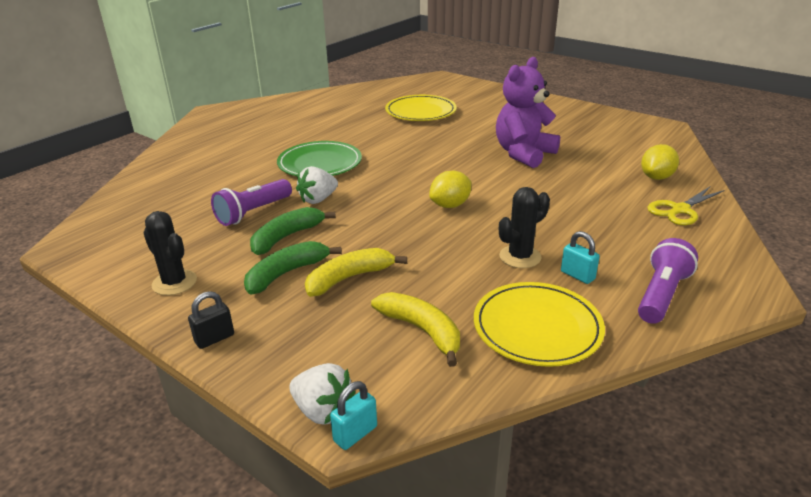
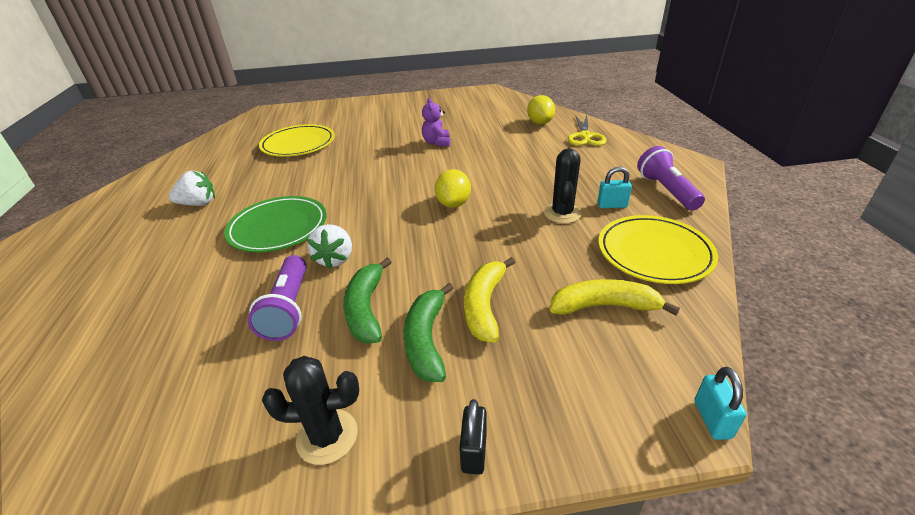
camera: 45 degrees left, 5 degrees up
white strawberry [289,363,355,425] -> white strawberry moved to [169,171,215,206]
purple teddy bear [496,57,560,168] -> purple teddy bear [422,98,451,146], size x0.52

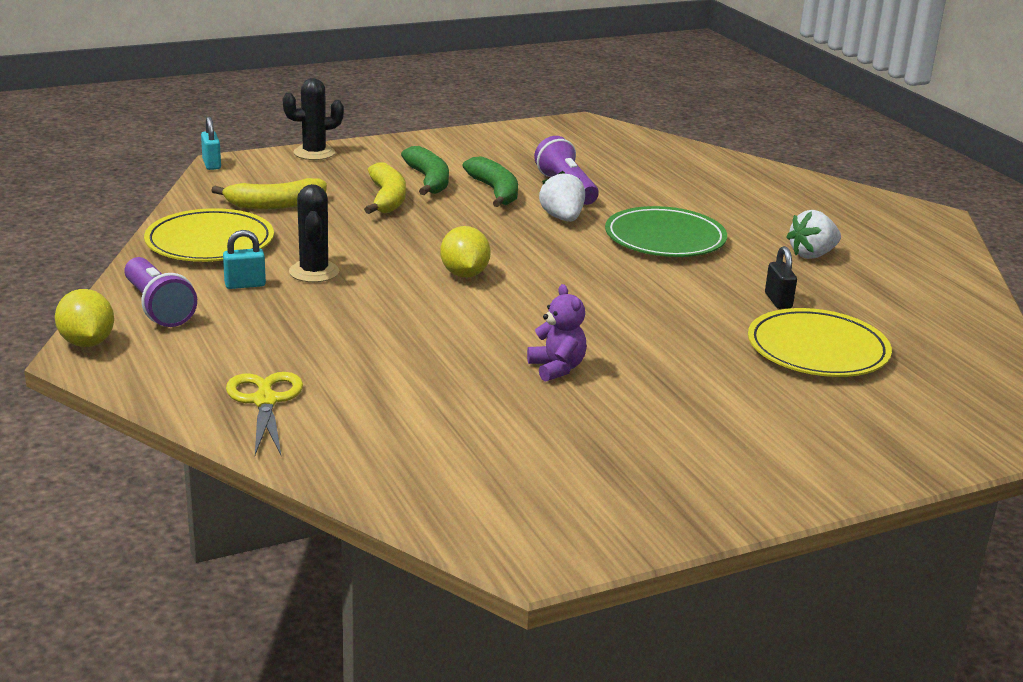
camera: 160 degrees right, 10 degrees down
black cactus [262,356,359,465] -> black cactus moved to [283,78,344,160]
black padlock [459,399,487,475] -> black padlock moved to [765,246,797,309]
yellow lemon [527,95,555,124] -> yellow lemon moved to [55,289,114,347]

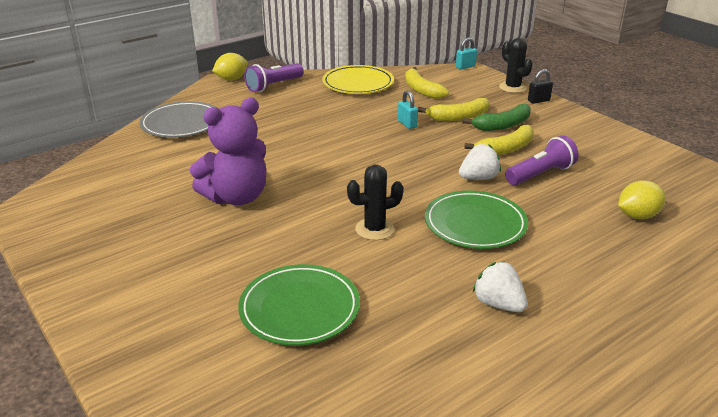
camera: 80 degrees right, 5 degrees up
turquoise padlock [223,230,266,289] -> turquoise padlock moved to [398,90,418,129]
yellow scissors [226,372,303,455] -> grey plate [139,101,215,138]
black cactus [289,184,339,282] -> black cactus moved to [347,165,403,240]
yellow lemon [440,226,491,278] -> yellow lemon moved to [618,180,666,219]
green banana [462,156,518,207] -> yellow banana [464,125,534,155]
purple teddy bear [527,284,586,382] -> purple teddy bear [190,98,267,205], size x1.93
yellow plate [748,308,892,377] -> green plate [238,264,360,346]
black padlock [765,246,797,309] -> black padlock moved to [528,69,553,104]

